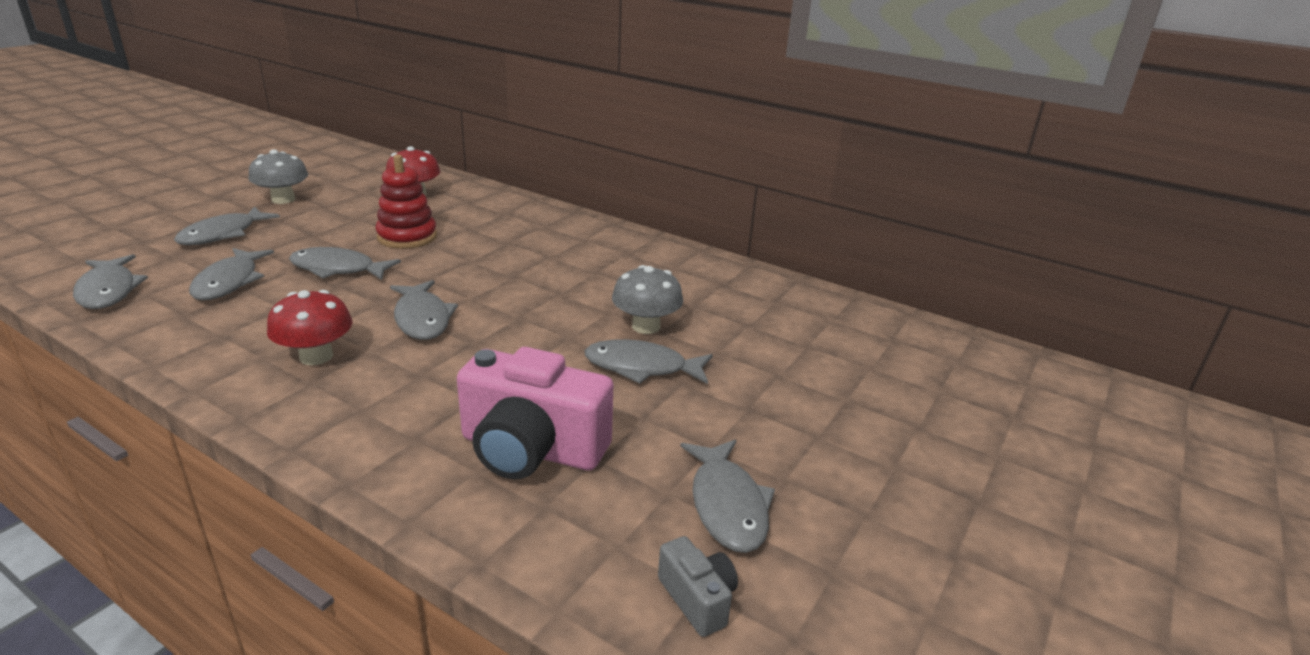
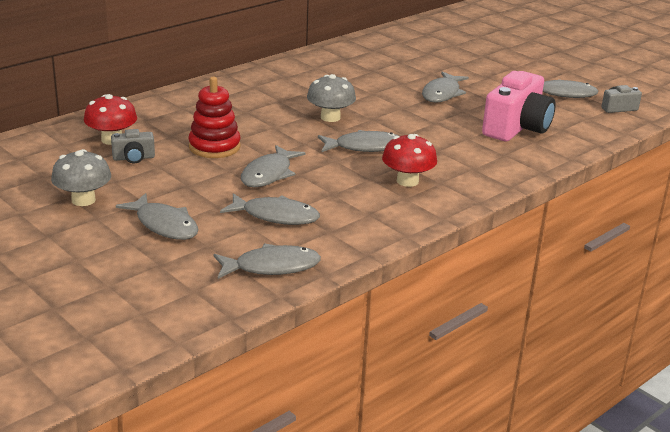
camera: 75 degrees left, 0 degrees up
grey mushroom [612,265,683,334] -> grey mushroom moved to [307,74,356,122]
none -> grey camera [111,129,155,164]

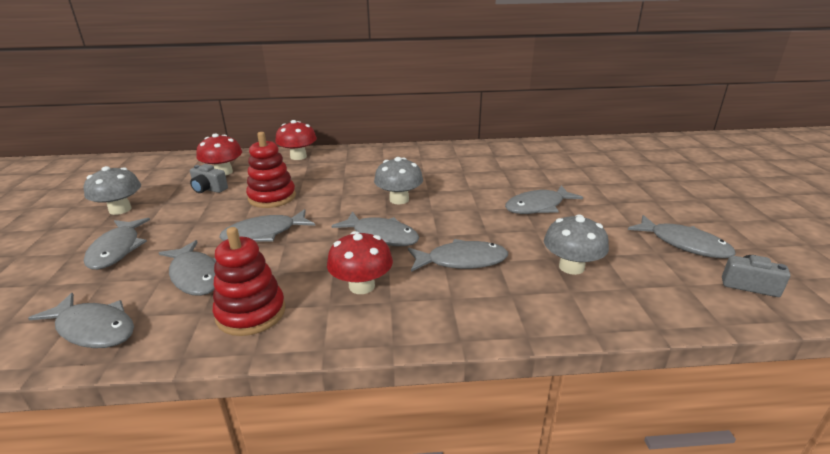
camera: 40 degrees right, 0 degrees up
pink camera [482,71,556,141] -> grey mushroom [544,214,609,275]
none -> red stacking toy [213,227,286,336]
none -> red mushroom [275,120,317,160]
none -> grey fish [408,239,508,272]

